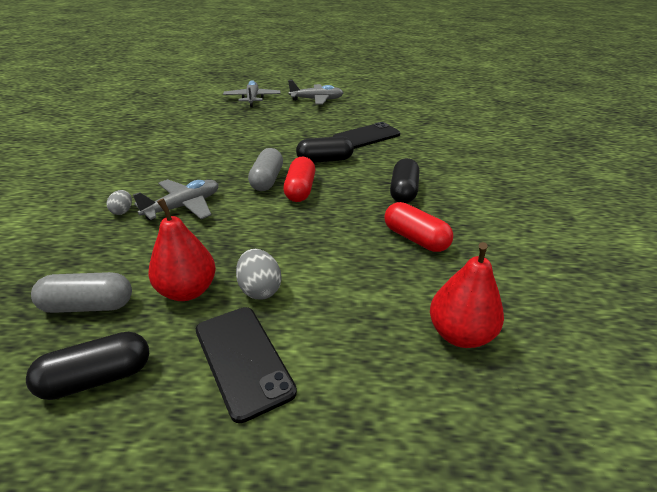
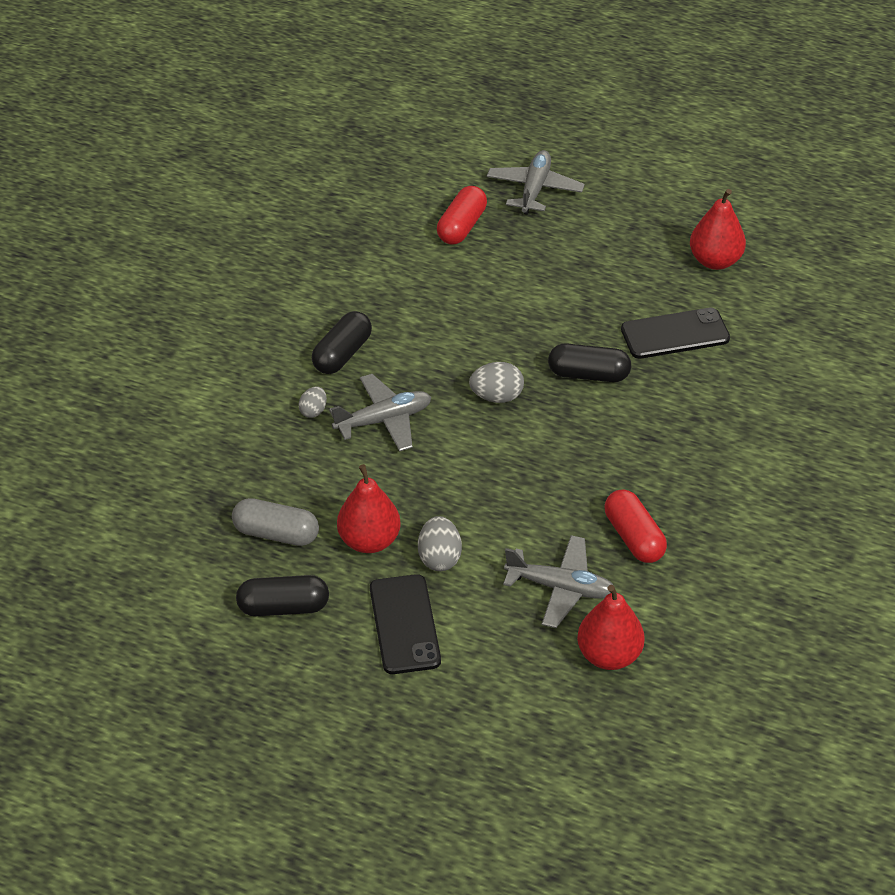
camera: 20 degrees right, 10 degrees up
grey capsule [248,148,283,191] -> grey egg [469,362,524,403]
red capsule [283,157,315,202] -> red capsule moved to [437,186,487,245]
grey plane [288,80,343,105] -> grey plane moved to [503,535,613,628]
black capsule [390,158,419,203] -> black capsule moved to [312,311,372,374]
none -> red pear [690,189,746,270]

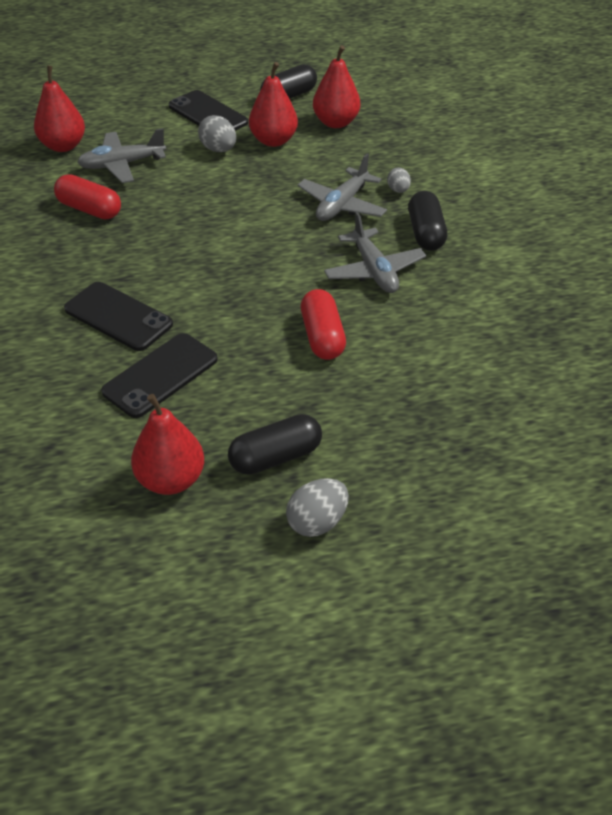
camera: 145 degrees right, 0 degrees up
grey capsule [232,498,319,546] -> red pear [313,45,360,128]
red capsule [437,186,487,245] -> red capsule moved to [301,289,346,360]
grey egg [469,362,524,403] -> grey egg moved to [286,478,349,537]
grey plane [487,150,585,215] -> grey plane moved to [324,212,426,293]
black capsule [548,343,631,382] -> black capsule moved to [228,414,322,475]
none -> black phone [64,282,173,351]

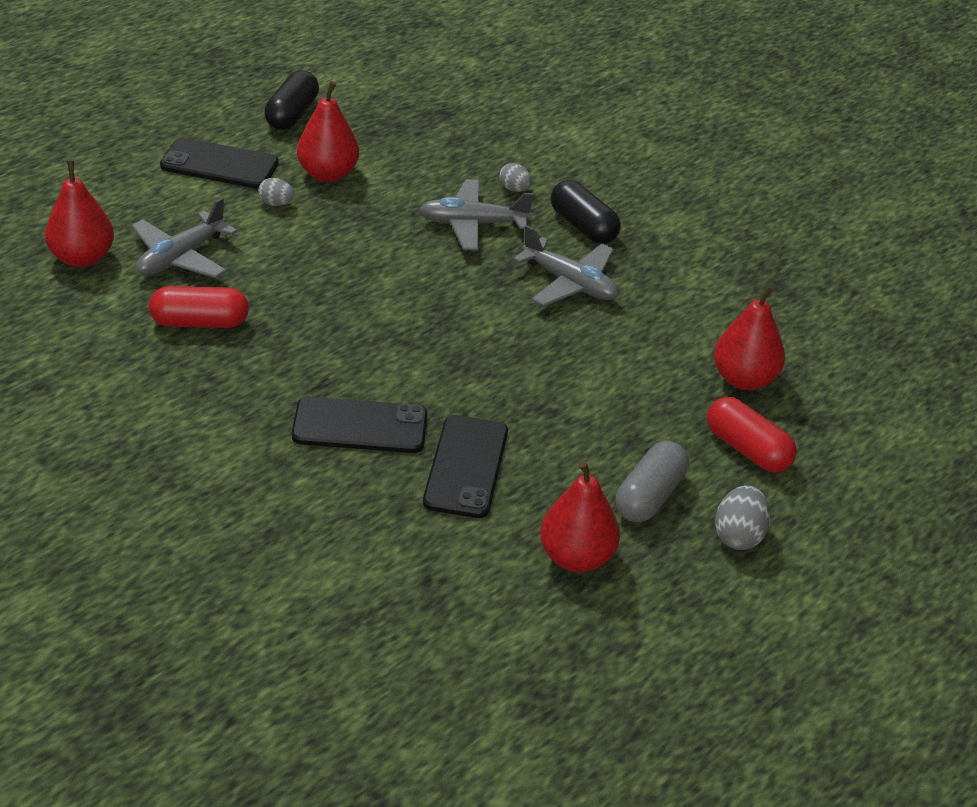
camera: 35 degrees left, 5 degrees down
grey egg [198,115,236,152] -> grey egg [258,178,294,206], size x0.64
black capsule [228,414,322,475] -> grey capsule [616,441,689,522]
grey plane [298,154,387,221] -> grey plane turned 90 degrees clockwise [419,179,534,251]
red capsule [301,289,346,360] -> red capsule moved to [707,397,797,473]
red pear [313,45,360,128] -> red pear moved to [714,284,785,390]

